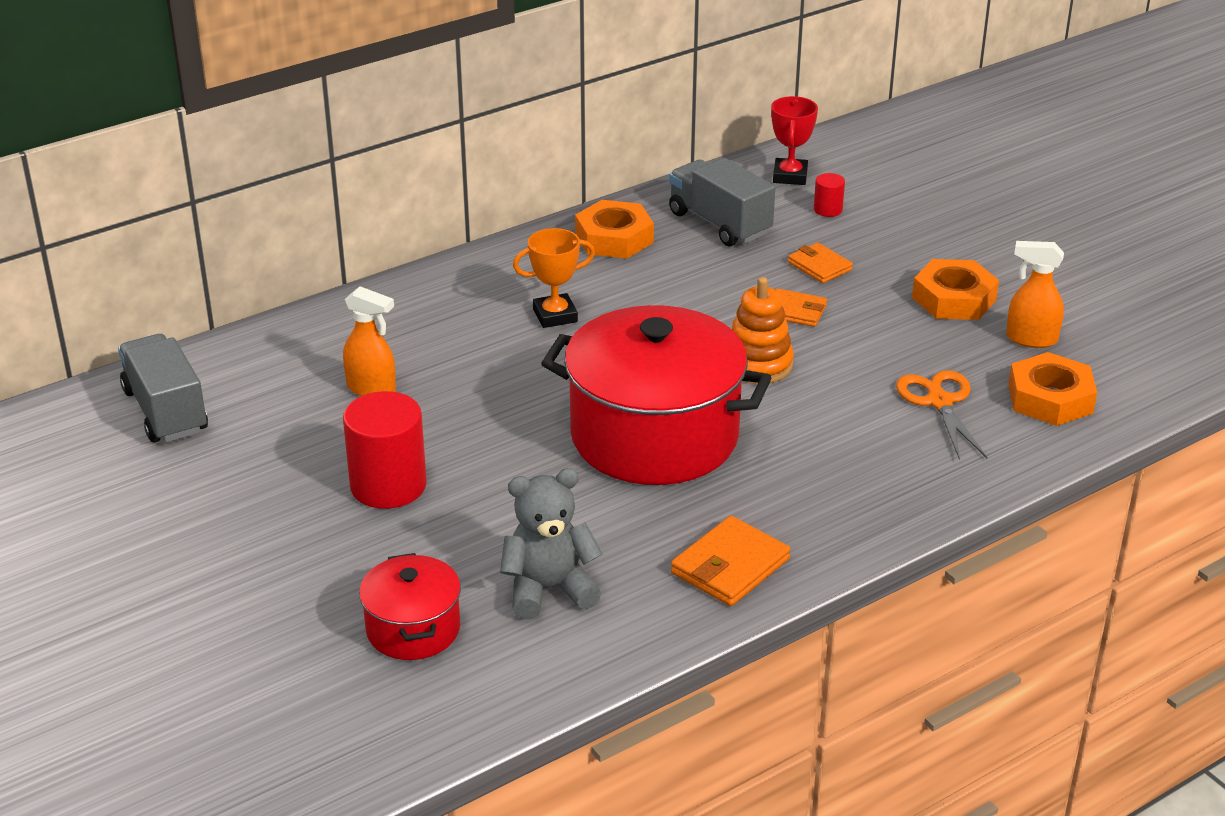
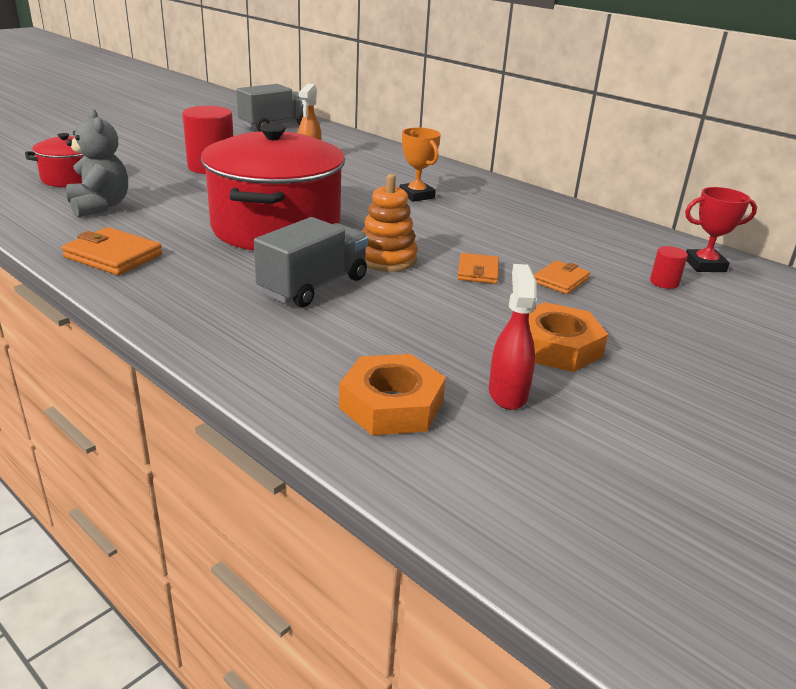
camera: 75 degrees right, 5 degrees down
orange nut [575,200,654,259] -> none
grey truck [669,158,775,246] -> grey truck moved to [254,217,368,307]
orange scissors [896,370,987,460] -> none
orange spray bottle [1006,241,1064,348] -> red spray bottle [489,264,537,410]

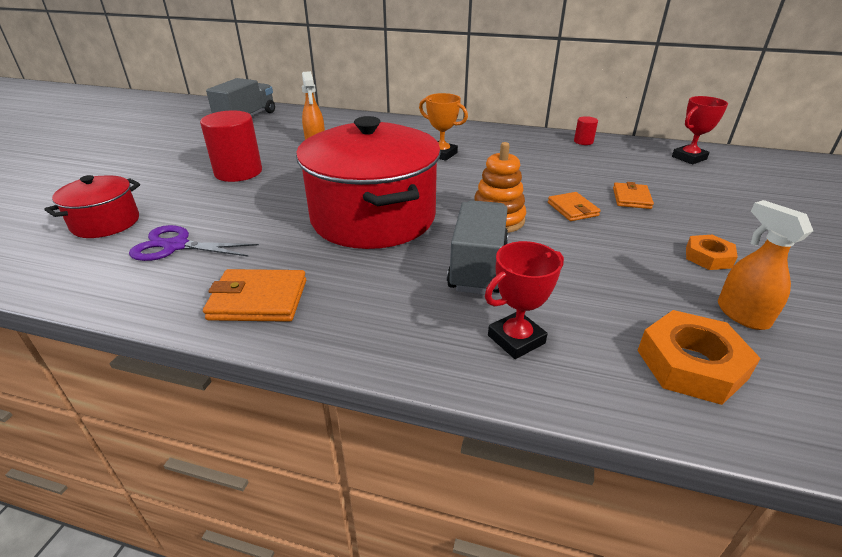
camera: 25 degrees left, 5 degrees up
grey teddy bear [66,109,128,217] -> purple scissors [129,225,259,261]
red spray bottle [489,264,537,410] -> orange spray bottle [718,200,813,330]
orange nut [529,302,608,372] -> orange nut [686,235,738,270], size x0.61
red cylinder [650,246,688,289] -> red cylinder moved to [574,116,598,145]
none -> red trophy [485,241,564,359]

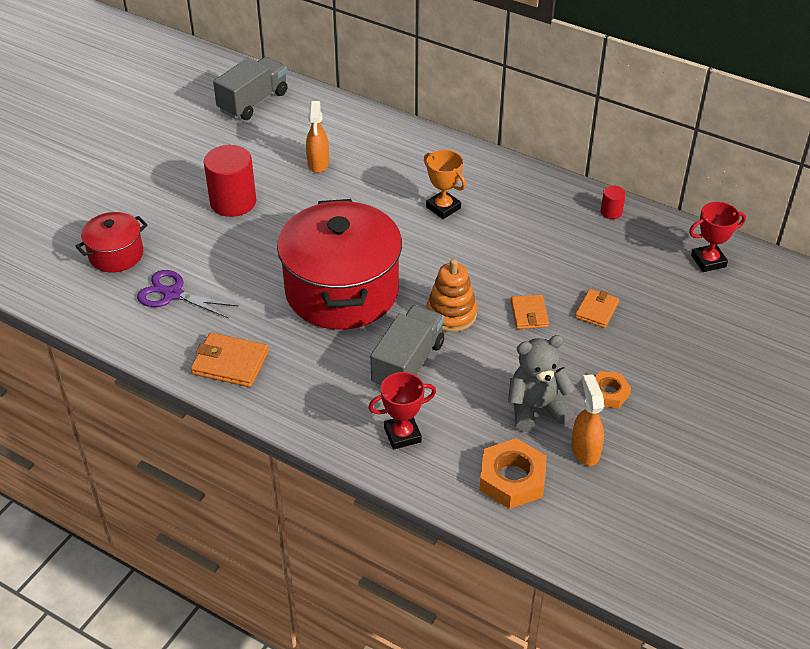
camera: 15 degrees right, 10 degrees up
none -> grey teddy bear [508,335,576,432]

